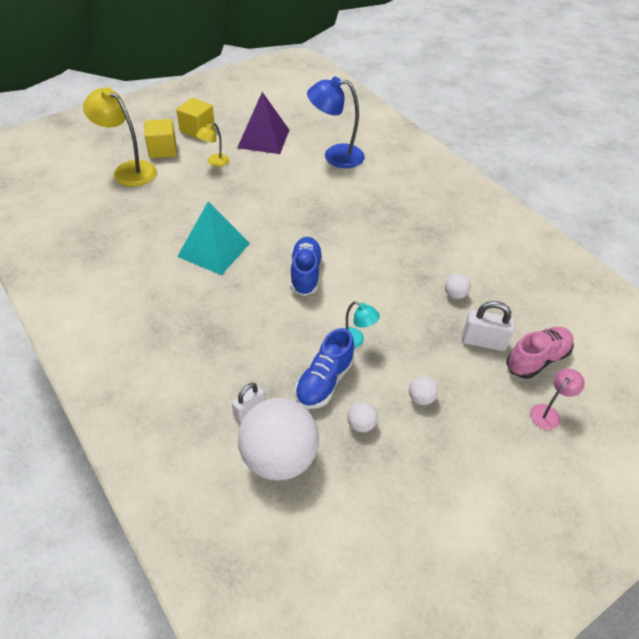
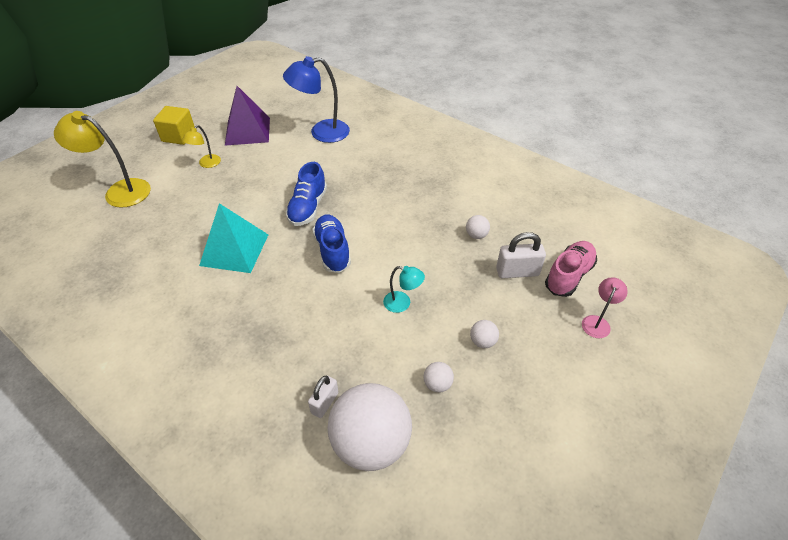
camera: 15 degrees left, 0 degrees up
yellow cube [145,119,177,158] -> none
blue shoe [295,328,355,409] -> blue shoe moved to [286,162,327,226]

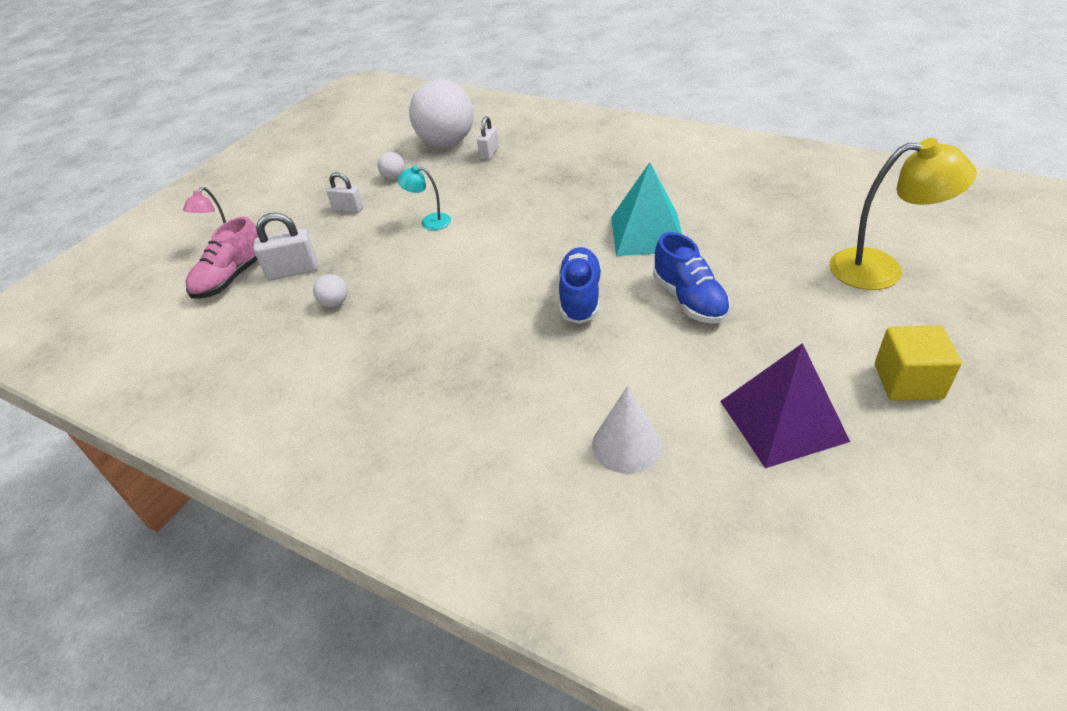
camera: 175 degrees right, 5 degrees down
yellow lamp [182,125,221,168] -> none
blue lamp [283,56,350,143] -> white cone [592,386,662,474]
blue shoe [313,214,351,273] -> blue shoe moved to [653,232,731,324]
white ball [470,320,499,348] -> white padlock [326,172,363,213]

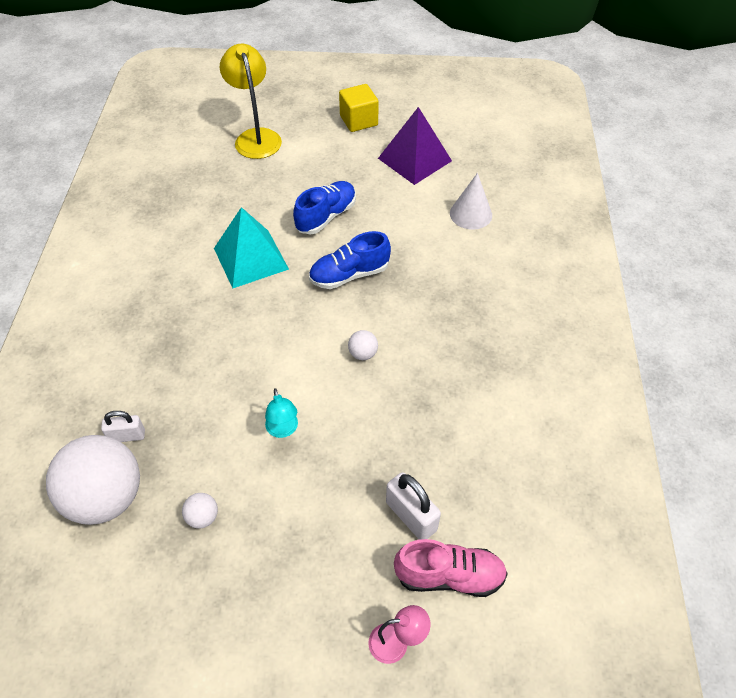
camera: 120 degrees left, 10 degrees up
white ball [313,274,347,307] -> white ball moved to [348,330,378,360]
white padlock [326,172,363,213] -> none

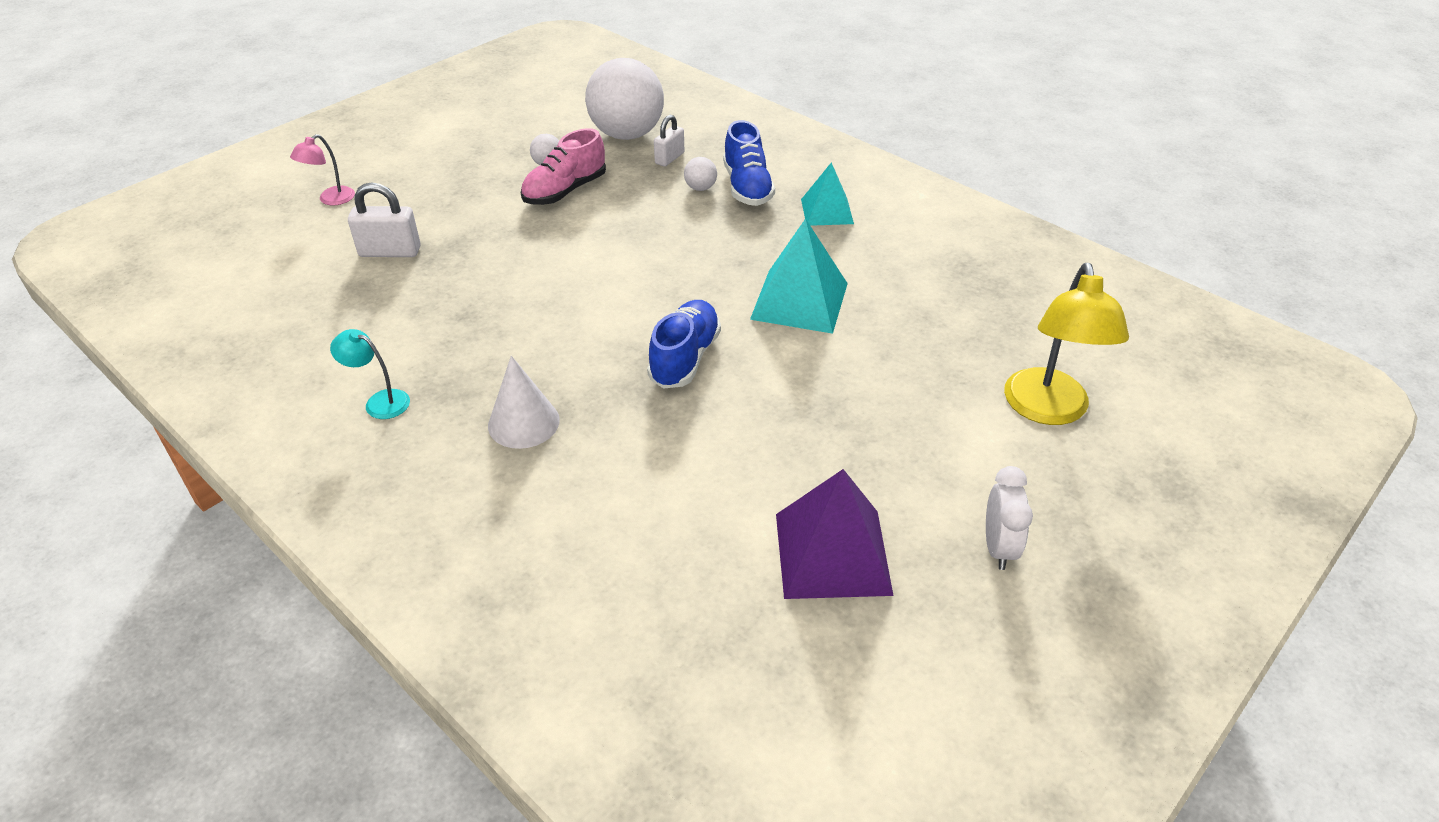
camera: 130 degrees right, 10 degrees down
yellow lamp [220,44,282,159] -> yellow lamp turned 75 degrees clockwise [1004,263,1129,425]
turquoise lamp [265,388,298,438] -> turquoise lamp moved to [330,329,410,419]
blue shoe [293,181,356,234] -> blue shoe moved to [723,120,775,206]
yellow cube [339,84,379,132] -> white clock [986,466,1033,570]
white ball [348,330,378,360] -> white ball moved to [684,157,717,191]
pink shoe [394,539,508,597] -> pink shoe moved to [521,128,606,205]
white cone [450,173,492,230] -> white cone moved to [488,356,560,449]
none -> turquoise pyramid [801,162,854,226]

